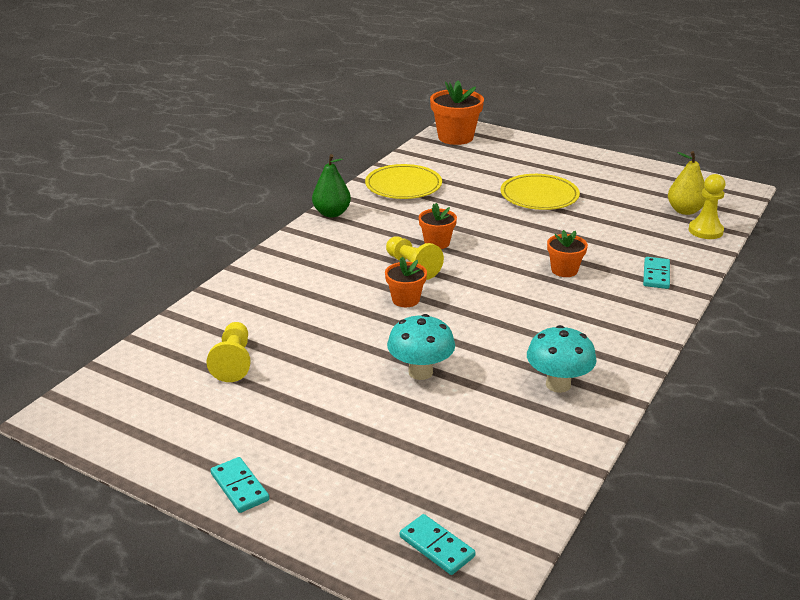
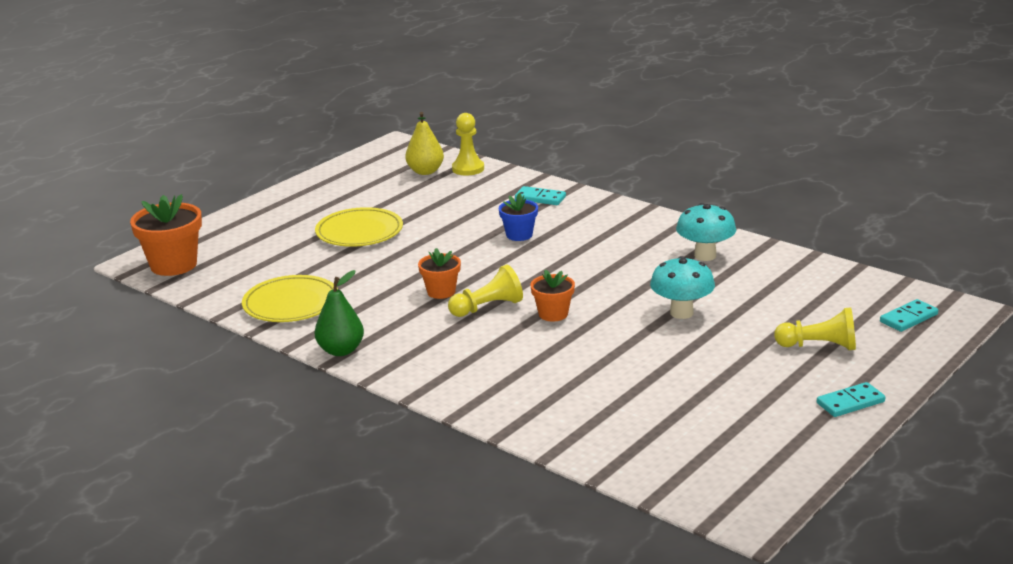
camera: 80 degrees left, 5 degrees down
yellow pawn [207,322,251,382] -> yellow pawn moved to [774,307,856,350]
orange flower pot [547,230,588,277] -> blue flower pot [499,193,538,241]

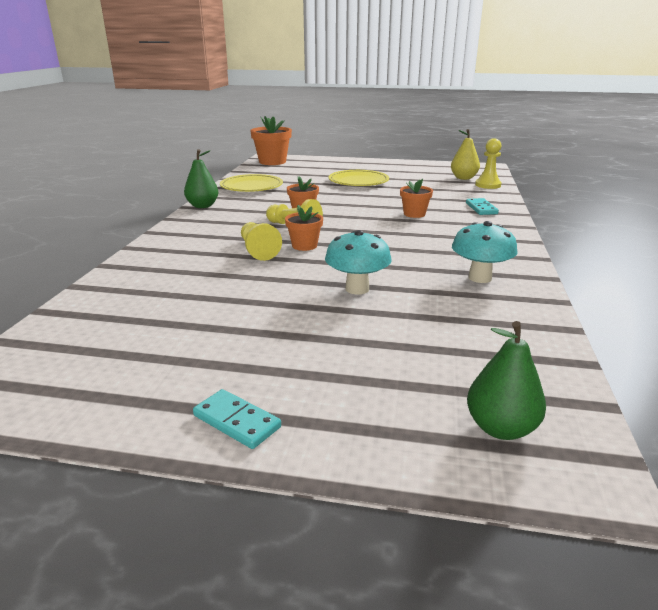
camera: 60 degrees right, 0 degrees up
blue flower pot [499,193,538,241] -> orange flower pot [400,179,433,218]
yellow pawn [774,307,856,350] -> yellow pawn moved to [241,222,282,261]
turquoise domino [880,299,938,332] -> green pear [467,321,546,440]

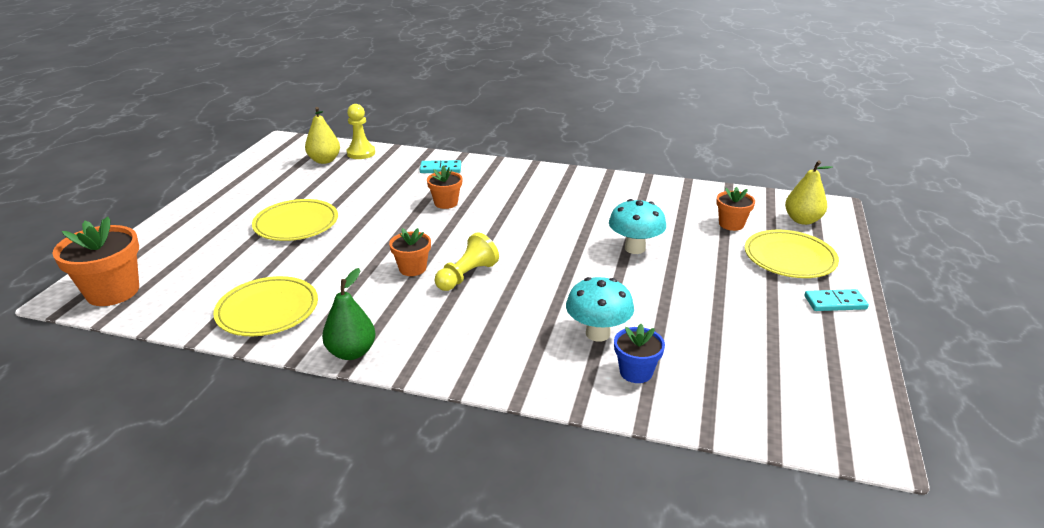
camera: 85 degrees left, 5 degrees up
turquoise domino [193,389,281,449] -> turquoise domino turned 45 degrees clockwise [805,289,869,311]
yellow pawn [241,222,282,261] -> none
orange flower pot [285,205,323,251] -> orange flower pot moved to [716,187,755,231]
turquoise mushroom [452,221,518,283] -> turquoise mushroom moved to [566,277,634,342]
green pear [467,321,546,440] -> yellow pear [785,161,833,225]
none -> blue flower pot [614,324,665,383]
none -> yellow plate [745,230,839,278]

